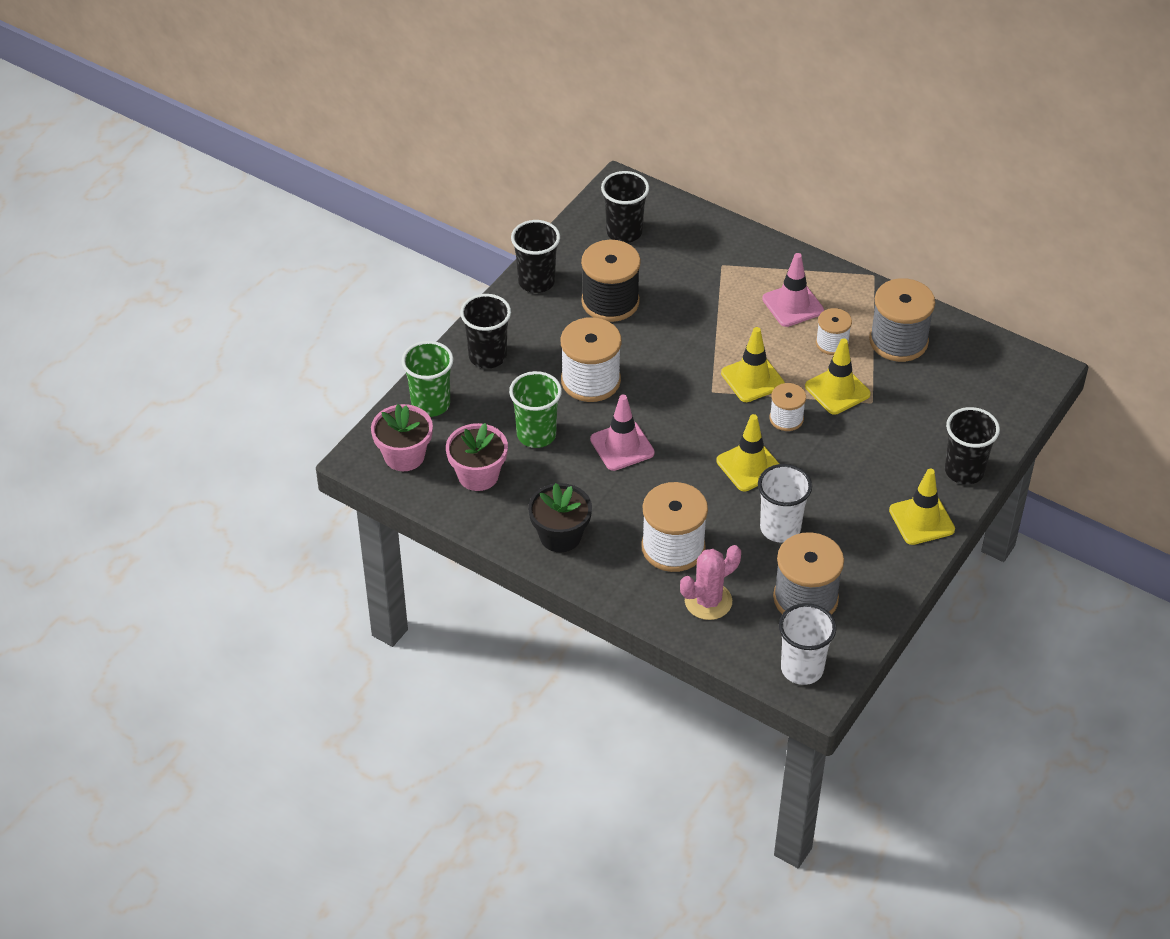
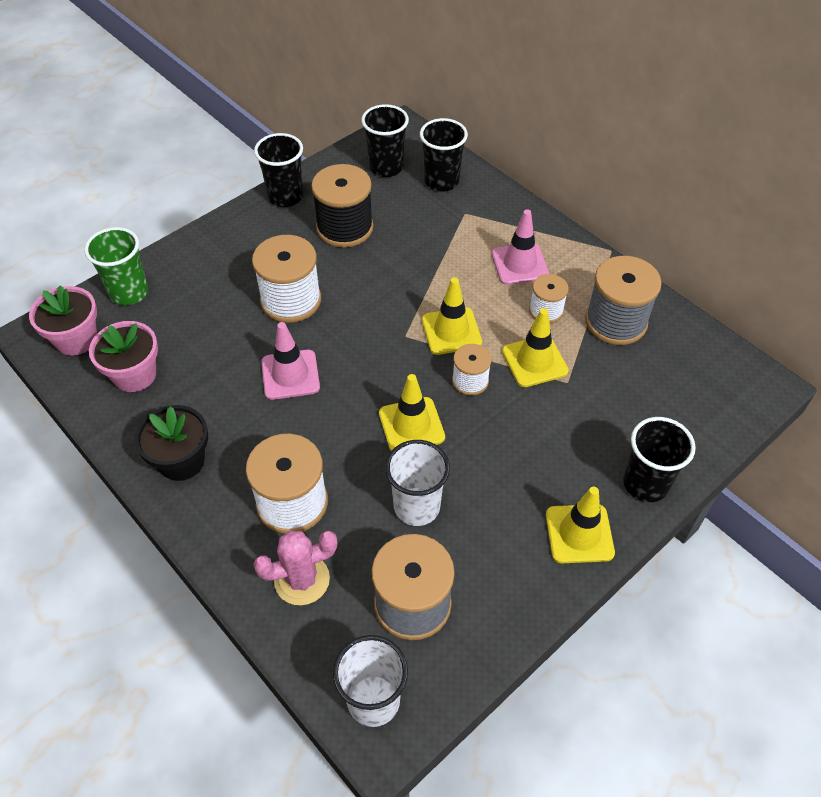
camera: 15 degrees right, 5 degrees up
black cup [460,294,511,369] -> black cup moved to [420,118,468,192]
green cup [509,371,562,448] -> none

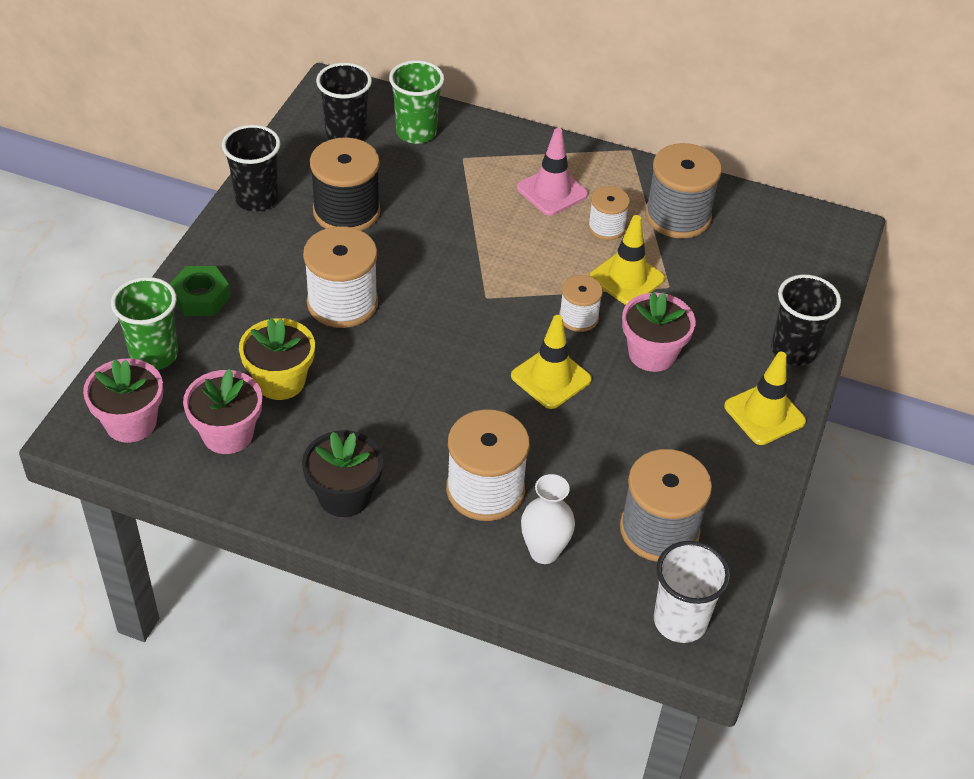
camera: 30 degrees left, 5 degrees down
pink cactus [253,530,337,605] -> white vase [521,474,575,564]
pink traffic cone [261,322,320,400] -> none
white cup [385,440,450,526] -> none
black cup [420,118,468,192] -> green cup [389,60,444,144]
yellow traffic cone [422,277,482,355] -> none
none -> green nut [170,266,231,316]
none -> yellow flower pot [239,318,315,400]
none -> pink flower pot [622,292,695,372]

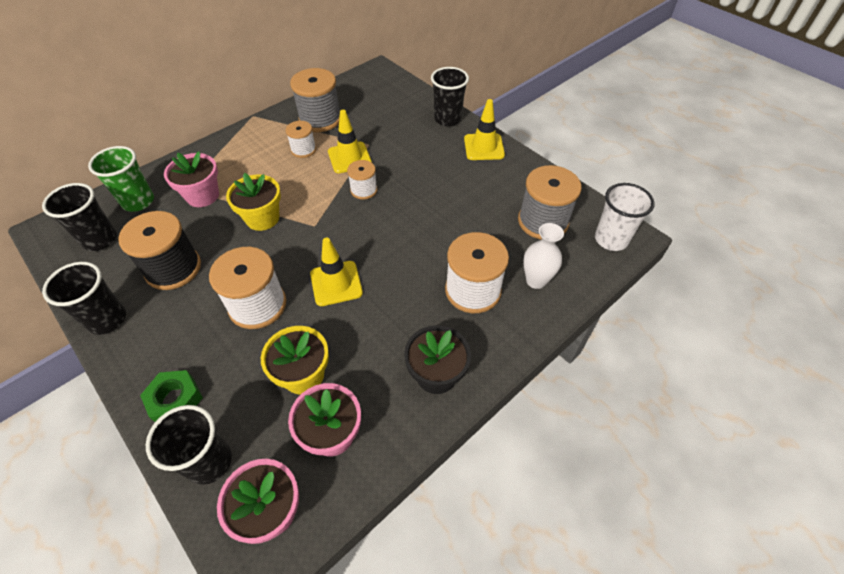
camera: 60 degrees left, 5 degrees up
green cup [111,277,178,370] -> black cup [146,405,232,485]
yellow traffic cone [511,315,592,409] -> yellow traffic cone moved to [310,238,363,306]
pink traffic cone [517,128,588,216] -> none
pink flower pot [622,292,695,372] -> pink flower pot moved to [164,151,219,207]
none -> yellow flower pot [226,173,281,231]

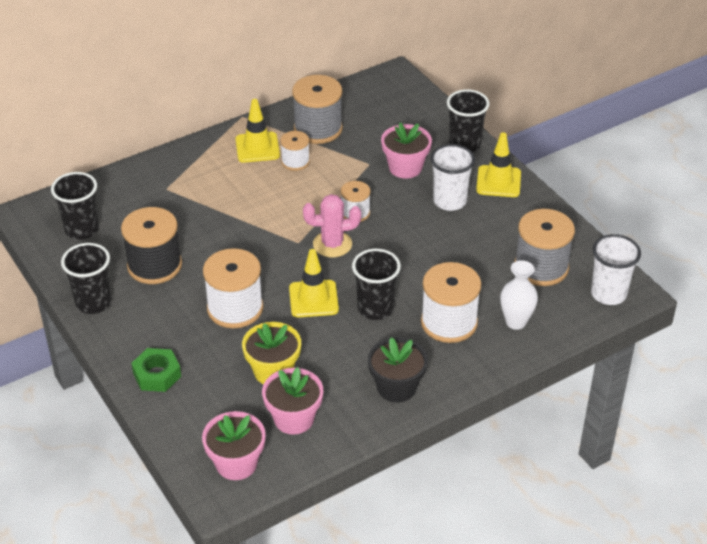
camera: 10 degrees right, 10 degrees down
green cup [88,146,154,212] -> none
black cup [146,405,232,485] -> black cup moved to [352,249,401,320]
pink flower pot [164,151,219,207] -> pink flower pot moved to [381,123,432,179]
yellow flower pot [226,173,281,231] -> none
yellow traffic cone [328,110,372,173] -> yellow traffic cone moved to [235,99,280,163]
none -> pink cactus [303,194,361,257]
none -> white cup [430,144,475,211]

